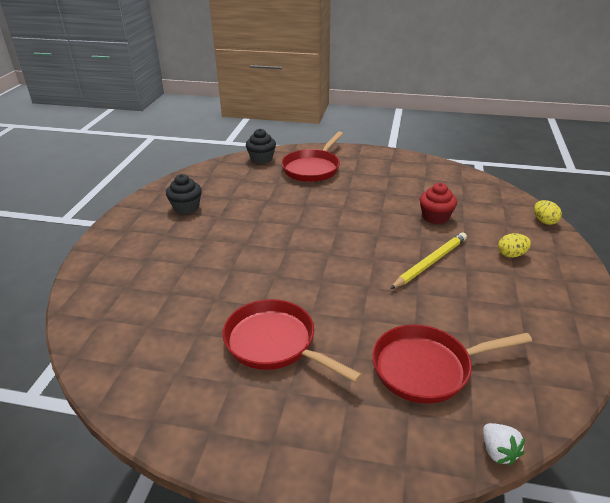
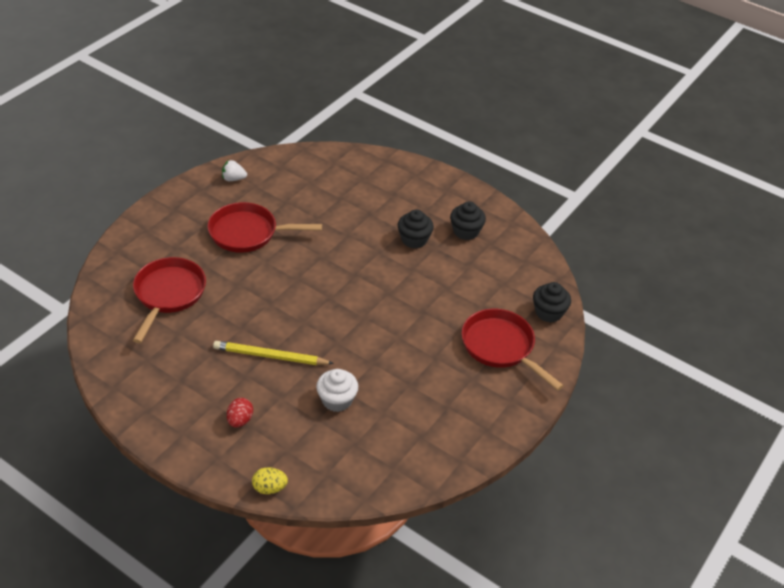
camera: 110 degrees right, 10 degrees up
red pan [222,299,362,383] -> red pan turned 150 degrees counterclockwise [207,202,322,253]
yellow pencil [390,232,467,289] -> yellow pencil turned 120 degrees clockwise [213,341,334,365]
red cupcake [420,183,457,224] -> white cupcake [316,369,358,412]
white strawberry [483,423,525,465] -> white strawberry moved to [222,160,247,181]
yellow egg [498,233,531,258] -> red egg [227,398,253,428]
none -> black cupcake [398,209,434,249]

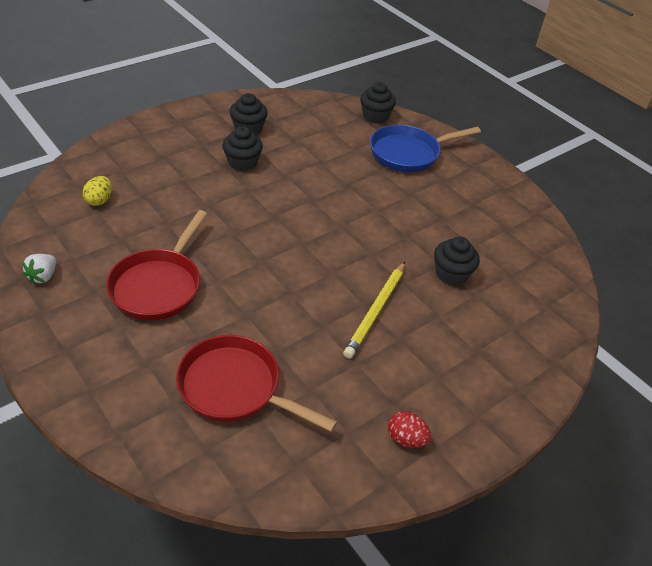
camera: 75 degrees left, 0 degrees up
red egg [227,398,253,428] -> red egg moved to [388,411,431,448]
yellow egg [252,467,288,494] -> yellow egg moved to [83,176,112,206]
white cupcake [316,369,358,412] -> black cupcake [434,236,480,286]
red pan [461,309,564,391] -> blue pan [370,125,481,172]

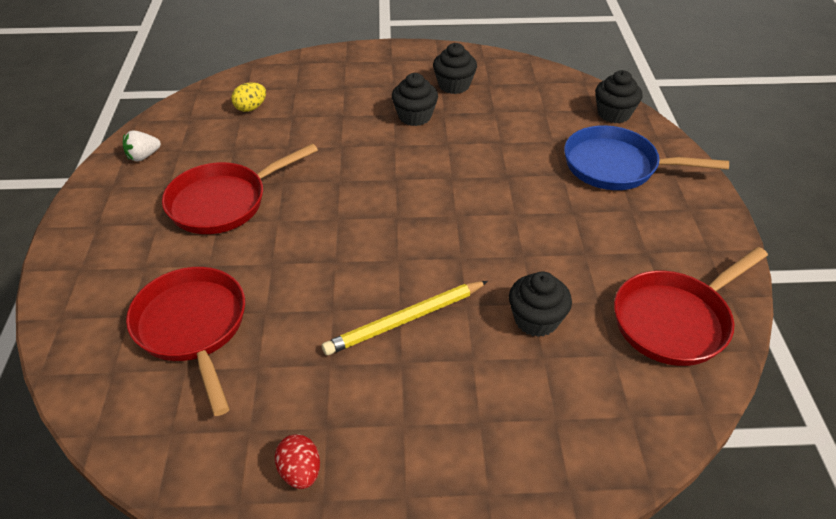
camera: 40 degrees right, 0 degrees up
none -> red pan [614,247,768,366]

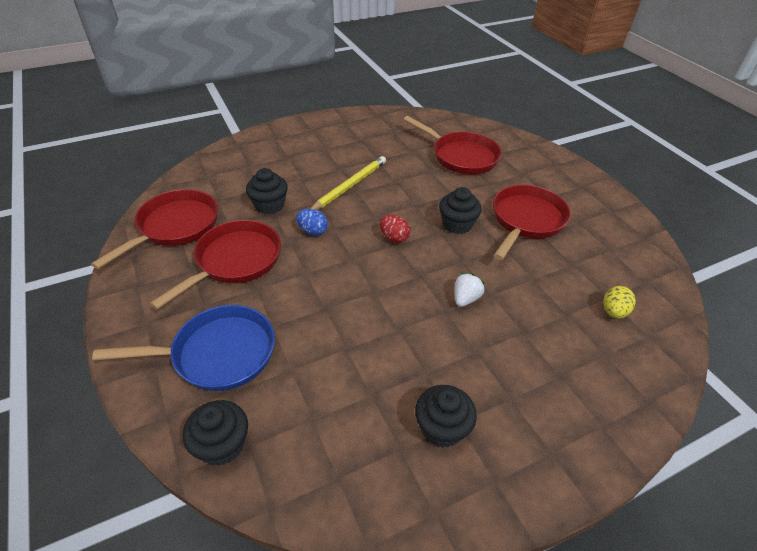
camera: 155 degrees right, 0 degrees up
white strawberry [123,130,161,162] -> white strawberry moved to [455,273,485,307]
red egg [275,434,320,489] -> red egg moved to [380,215,410,243]
black cupcake [392,73,438,126] -> black cupcake moved to [439,187,482,234]
none -> red pan [150,220,281,310]
none -> blue egg [296,209,328,236]

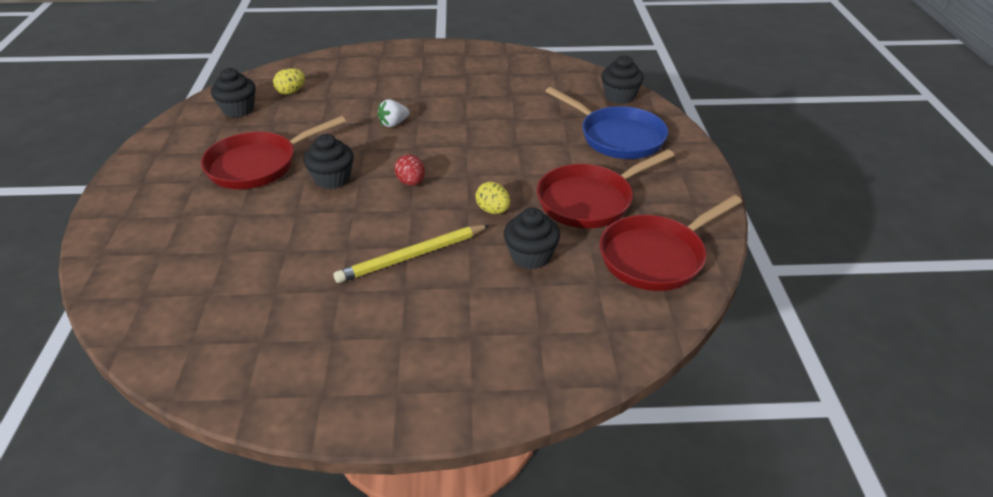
camera: 155 degrees left, 5 degrees down
blue pan [92,305,275,391] -> blue pan turned 150 degrees counterclockwise [545,87,668,159]
blue egg [296,209,328,236] -> yellow egg [476,182,510,214]
red pan [403,116,502,174] -> none
black cupcake [415,385,477,448] -> black cupcake moved to [211,68,256,118]

